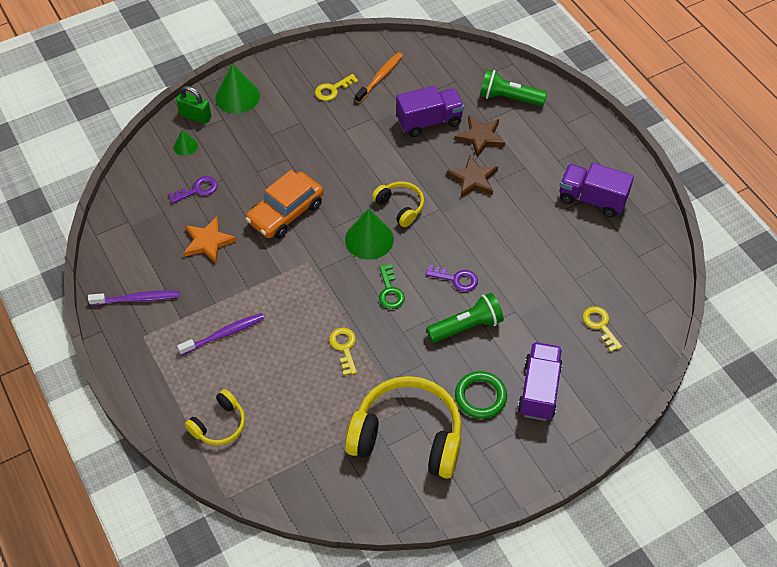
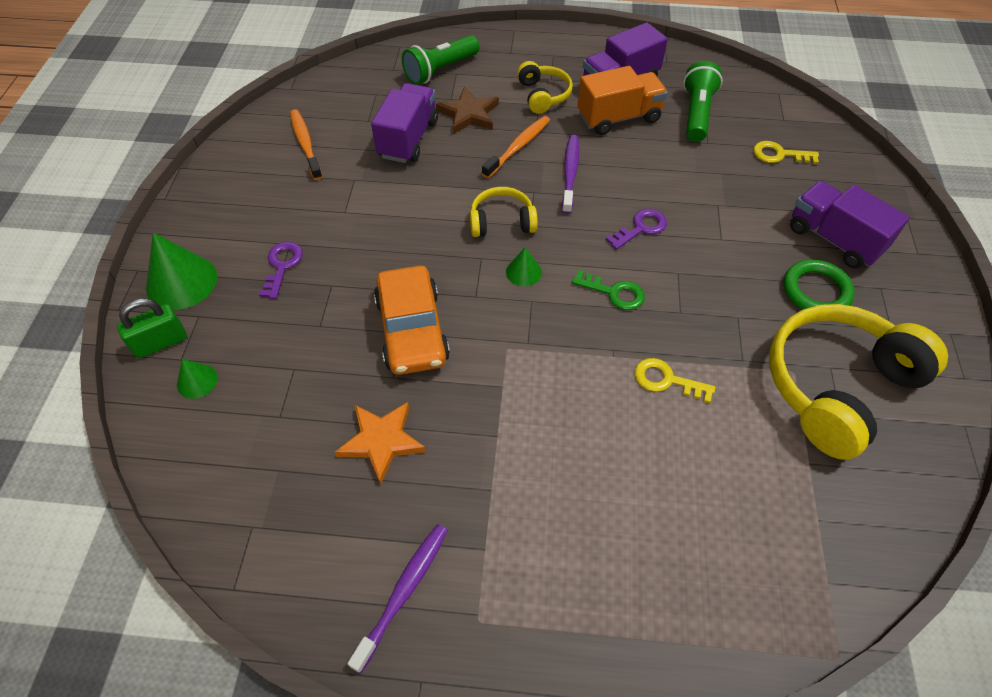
camera: 55 degrees left, 0 degrees up
purple key [169,176,218,203] -> purple key moved to [259,242,303,299]
purple toothbrush [177,313,264,355] -> purple toothbrush moved to [562,135,579,214]
yellow headphones [185,389,245,445] -> yellow headphones moved to [517,61,573,114]
yellow key [315,74,358,101] -> none
green cone [345,209,394,260] -> green cone [506,248,542,286], size x0.52
green flashlight [426,293,504,343] -> green flashlight moved to [683,61,723,142]
brown star [447,155,498,198] -> orange toothbrush [482,116,550,178]
none -> orange truck [577,66,668,135]

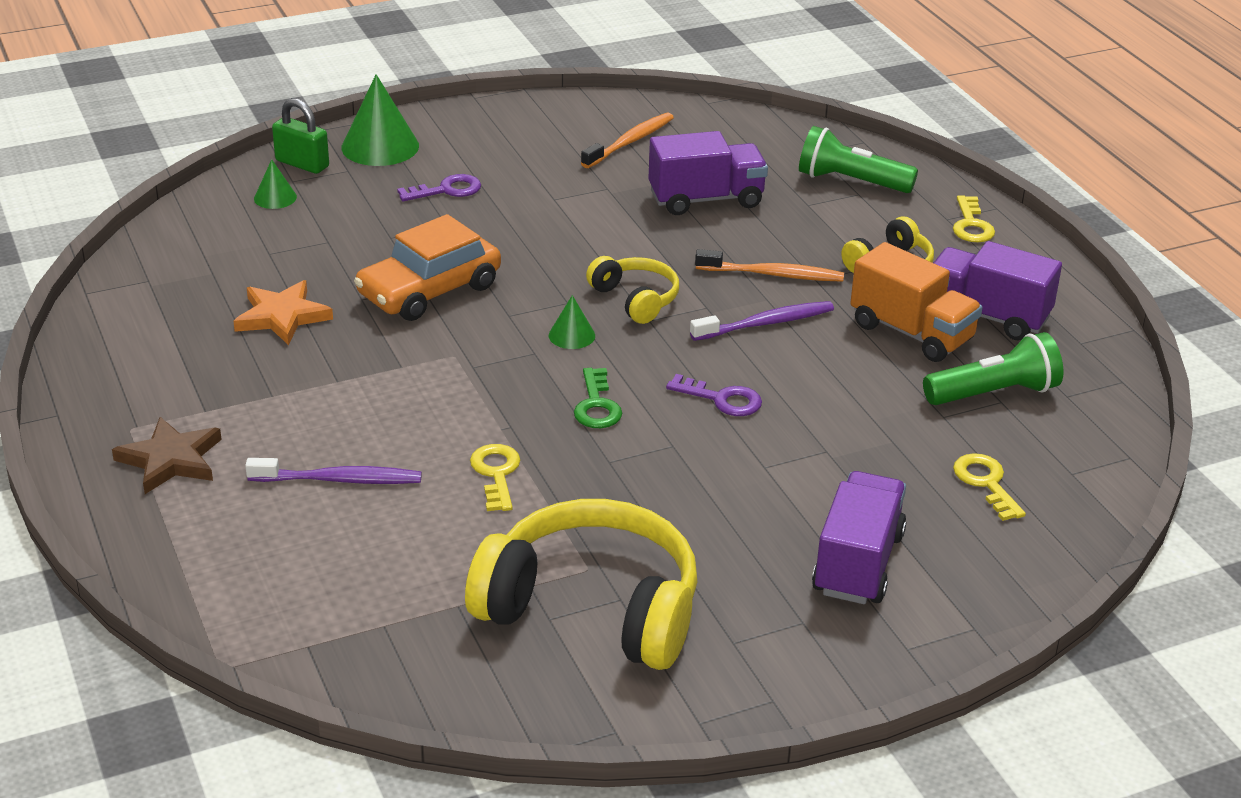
camera: 60 degrees right, 20 degrees down
purple toothbrush [347,524,448,673] -> purple toothbrush moved to [245,458,422,484]
brown star [436,86,499,134] -> brown star moved to [112,417,222,494]
green ring [783,260,855,310] -> none
none -> yellow key [953,196,995,242]

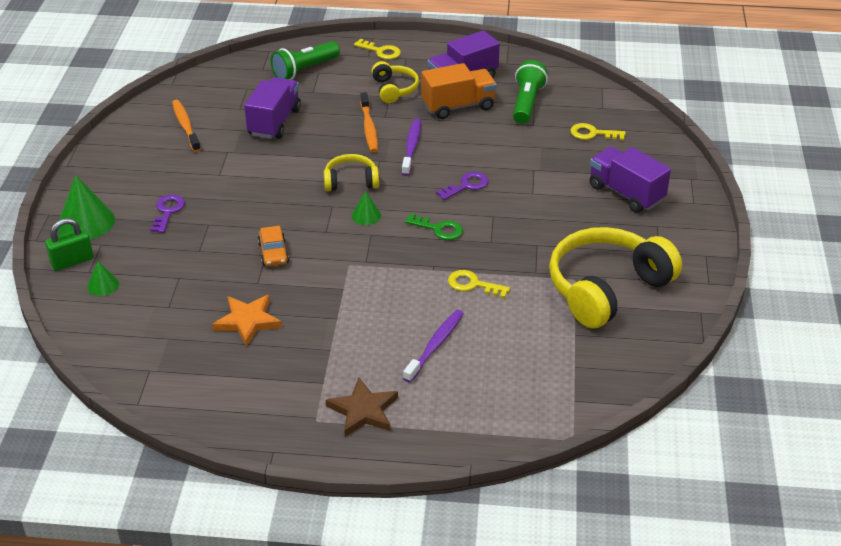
camera: 60 degrees left, 5 degrees up
orange car [354,214,501,321] -> orange car [258,226,289,266], size x0.54
orange toothbrush [695,249,844,282] -> orange toothbrush turned 135 degrees clockwise [360,92,378,152]

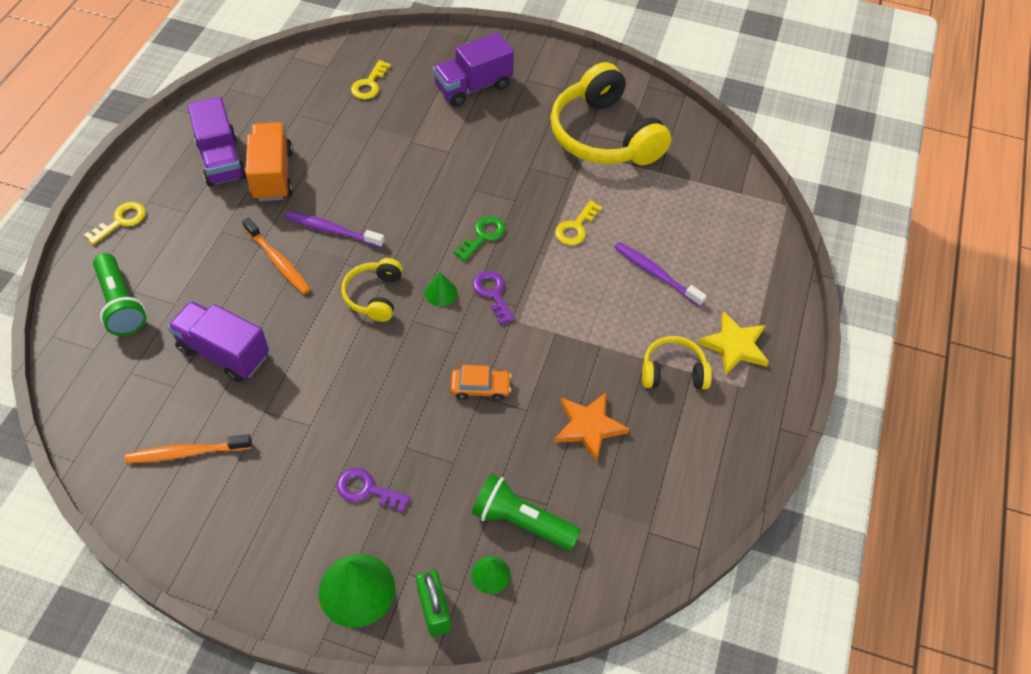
camera: 80 degrees left, 15 degrees up
brown star [326,377,398,436] -> yellow star [698,311,769,375]
orange toothbrush [360,92,378,152] -> orange toothbrush turned 45 degrees clockwise [242,217,311,294]
yellow headphones [371,61,419,103] -> yellow headphones moved to [642,336,712,389]
purple key [436,172,489,200] -> purple key moved to [472,271,515,325]
green flashlight [513,60,548,124] -> green flashlight moved to [472,474,581,551]

